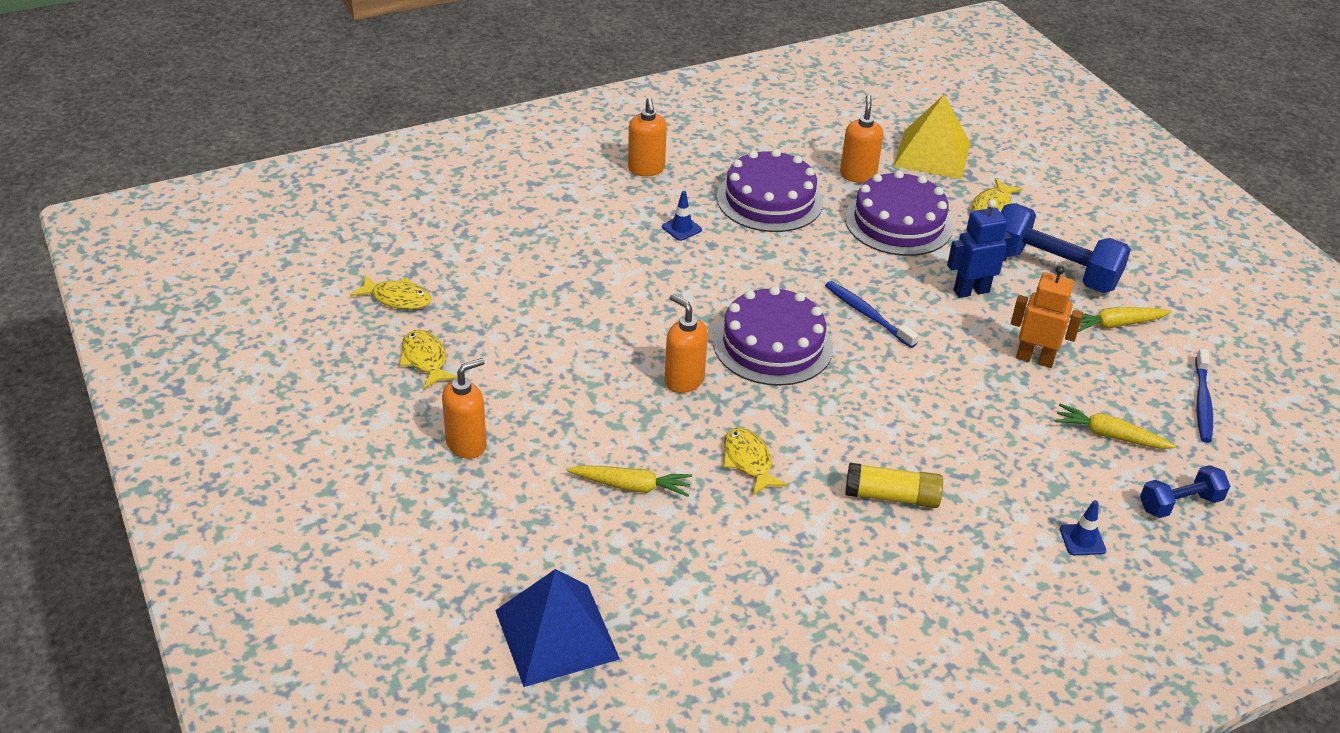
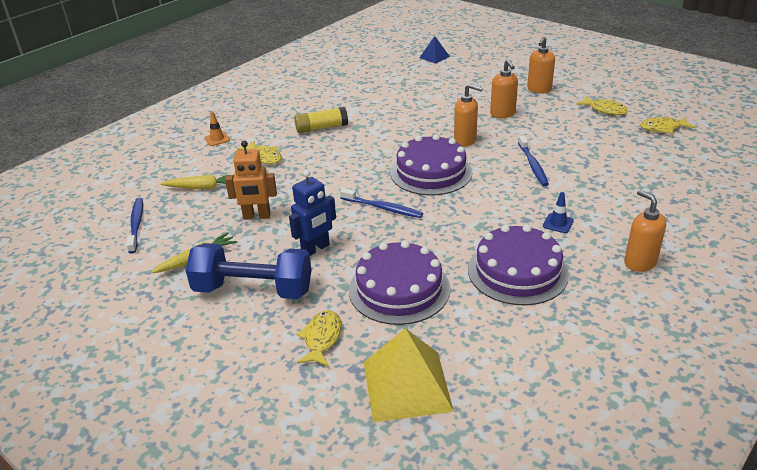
camera: 160 degrees right, 5 degrees down
blue pyramid [495,569,620,687] -> blue pyramid [419,36,450,64], size x0.52
yellow carrot [567,465,692,497] -> none
yellow fish [723,428,788,496] -> yellow fish moved to [237,141,282,164]
orange soap dispenser [840,94,884,183] -> orange soap dispenser moved to [490,59,518,118]
blue traffic cone [1060,500,1106,555] -> orange traffic cone [205,111,230,146]
blue dumbbell [1140,465,1230,518] -> none
none -> blue toothbrush [518,135,549,186]

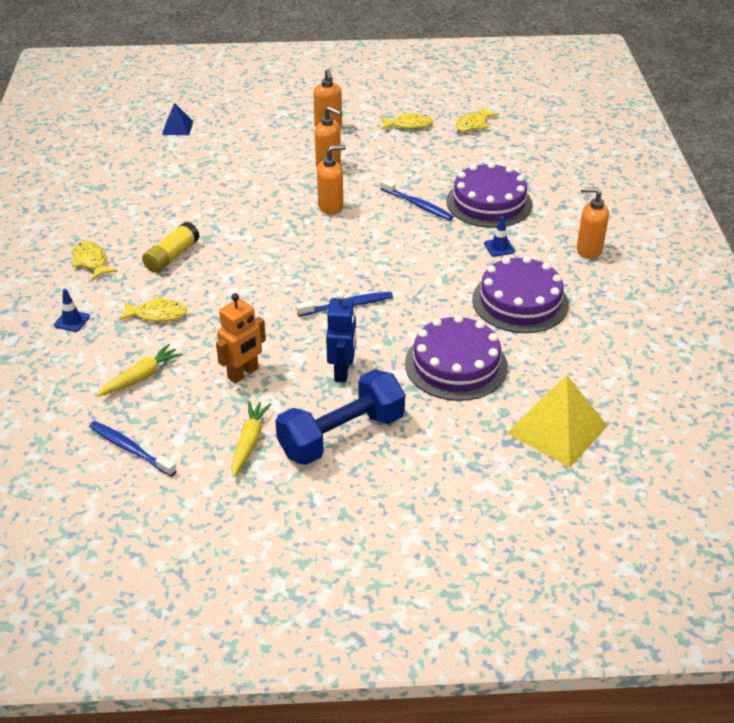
camera: 45 degrees left, 5 degrees up
orange traffic cone [205,111,230,146] -> blue traffic cone [54,289,90,332]
yellow fish [297,310,342,367] -> yellow fish moved to [72,241,117,280]
purple cake [390,134,473,195] -> purple cake moved to [446,162,532,228]

